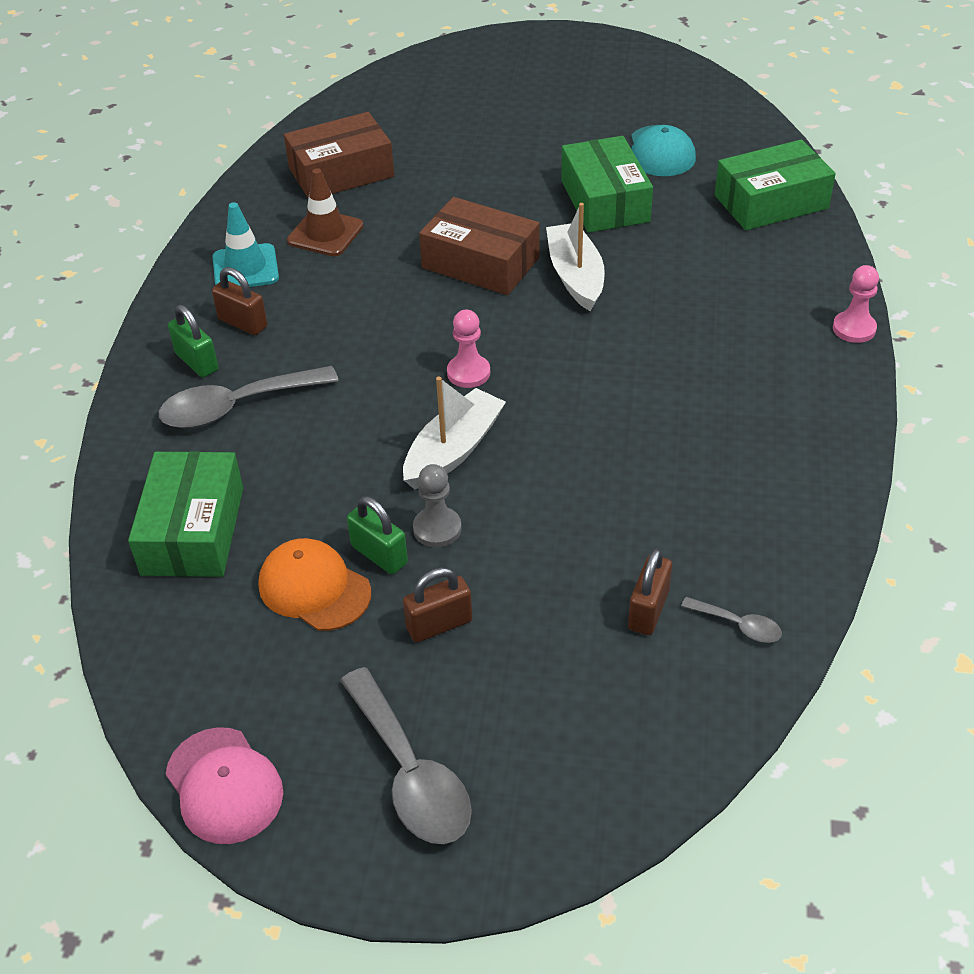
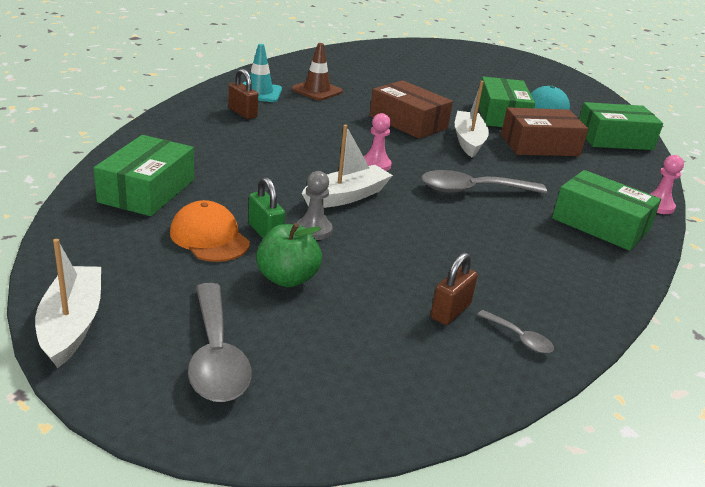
camera: 10 degrees right, 15 degrees down
grey spoon [159,366,339,428] -> grey spoon moved to [422,170,547,194]
pink cap [166,727,283,844] -> white boat [35,239,101,368]
green padlock [168,305,218,377] -> none
brown box [284,112,394,198] -> brown box moved to [501,107,588,156]
brown padlock [403,567,472,642] -> green apple [256,223,322,287]
none -> green box [552,170,661,251]

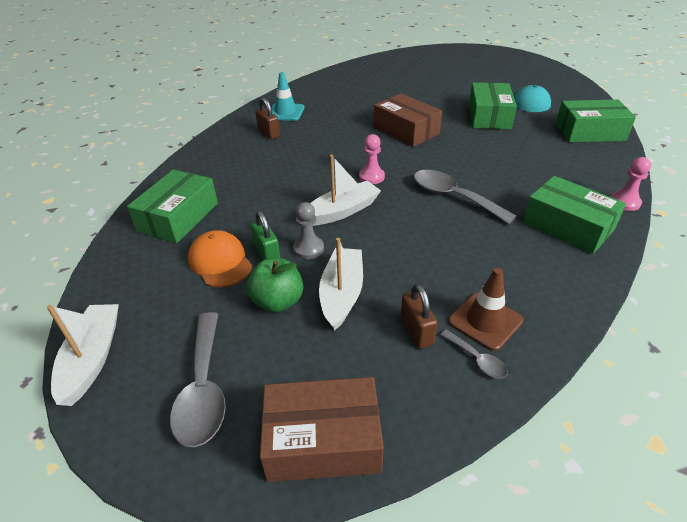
camera: 10 degrees right, 10 degrees up
brown traffic cone [291,43,343,101] -> brown traffic cone moved to [448,268,523,351]
grey spoon [422,170,547,194] -> grey spoon turned 45 degrees clockwise [414,170,516,224]
brown padlock [430,253,478,325] -> brown padlock turned 60 degrees counterclockwise [401,284,438,349]
white boat [455,81,489,157] -> white boat moved to [319,238,363,330]
brown box [501,107,588,156] -> brown box moved to [260,377,384,482]

